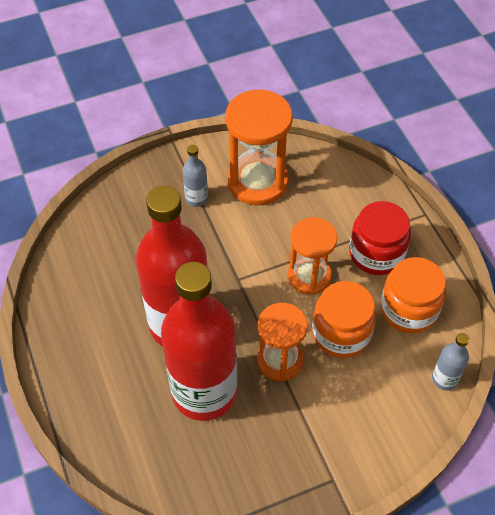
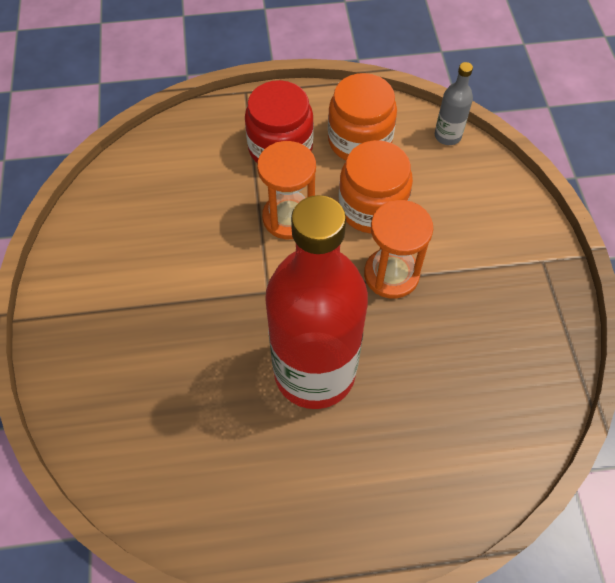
camera: 75 degrees left, 5 degrees up
red bottle [161,262,237,421] -> none
grey bottle [182,145,208,207] -> none
orange hourglass [225,89,293,205] -> none

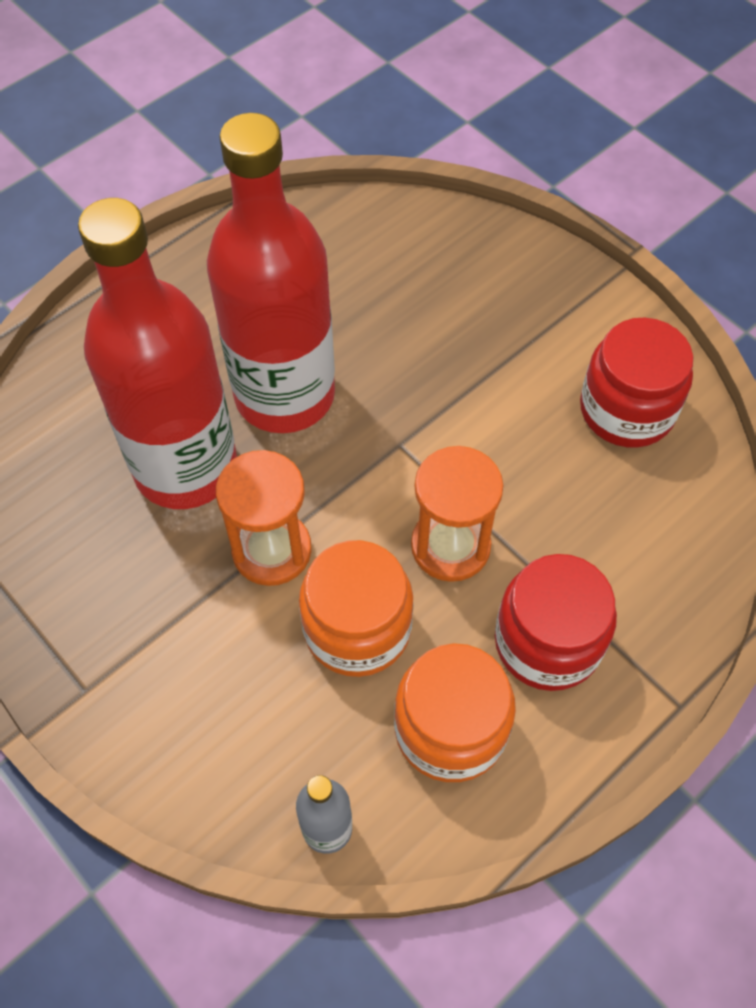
camera: 145 degrees right, 0 degrees up
none -> red bottle [78,198,237,509]
none -> red jar [580,318,693,448]

